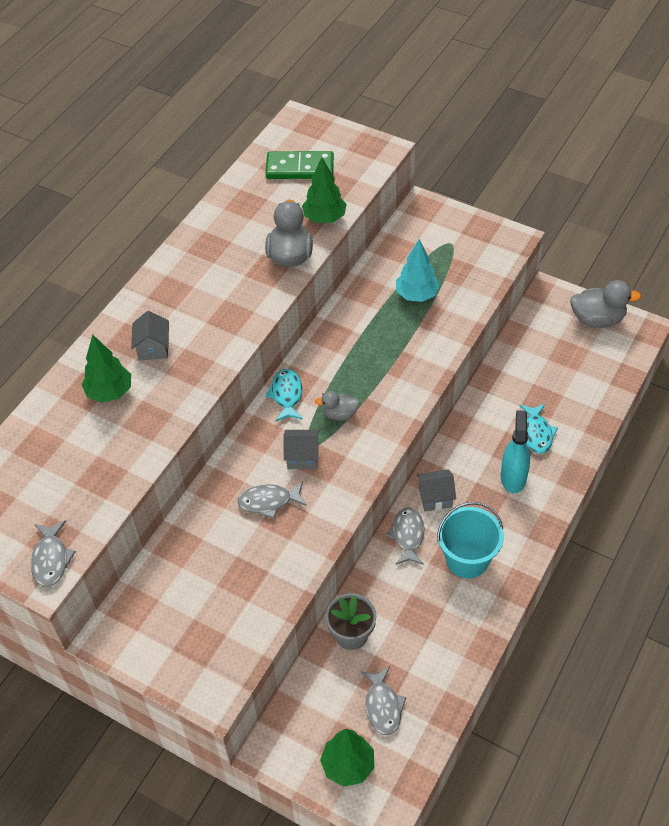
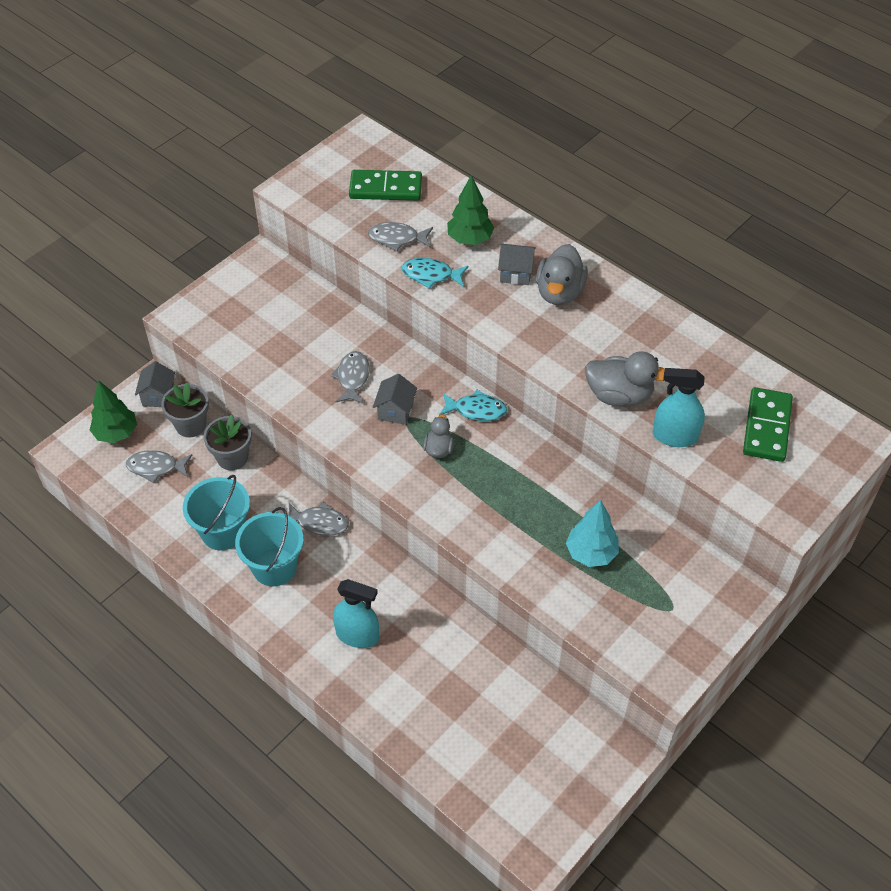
camera: 100 degrees right, 0 degrees up
grey fish [31,520,76,587] -> grey fish moved to [368,222,433,251]
green tree [302,157,347,223] -> turquoise spray bottle [653,368,705,447]
grey house [417,470,456,511] -> grey house moved to [135,361,175,407]
turquoise fish [519,404,558,454] -> turquoise fish moved to [402,258,468,289]
grey duck [570,280,641,328] -> grey duck moved to [536,244,588,305]
none -> grey flower pot [161,382,209,437]
none -> turquoise bucket [183,475,250,550]
none -> green domino [349,170,422,201]

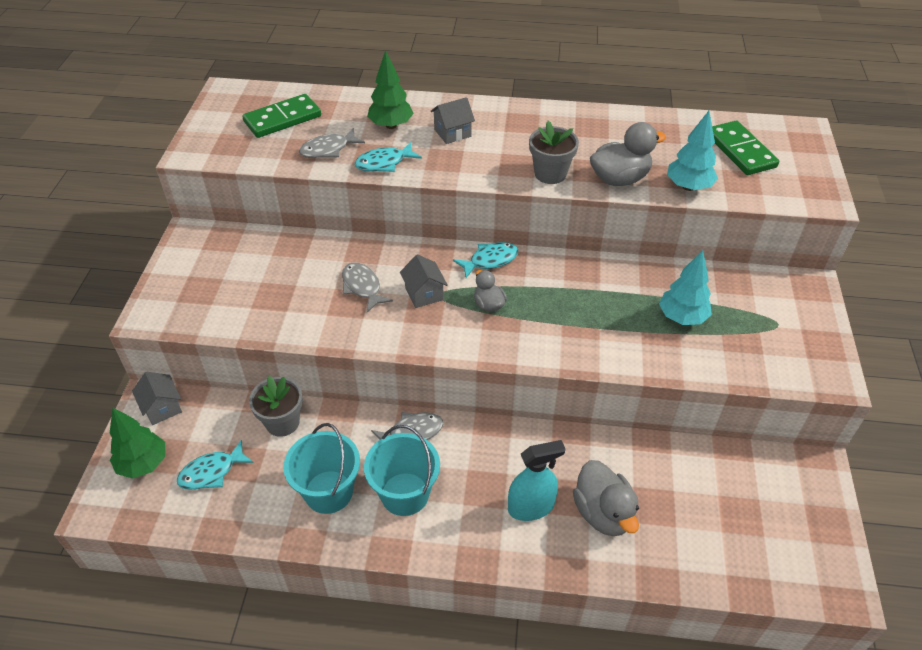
camera: 35 degrees left, 5 degrees down
grey fish [126,450,192,483] -> turquoise fish [177,440,254,490]
grey flower pot [161,382,209,437] -> grey flower pot moved to [529,121,579,184]
grey duck [536,244,588,305] -> grey duck moved to [573,460,639,536]
turquoise spray bottle [653,368,705,447] -> turquoise tree [667,111,718,191]

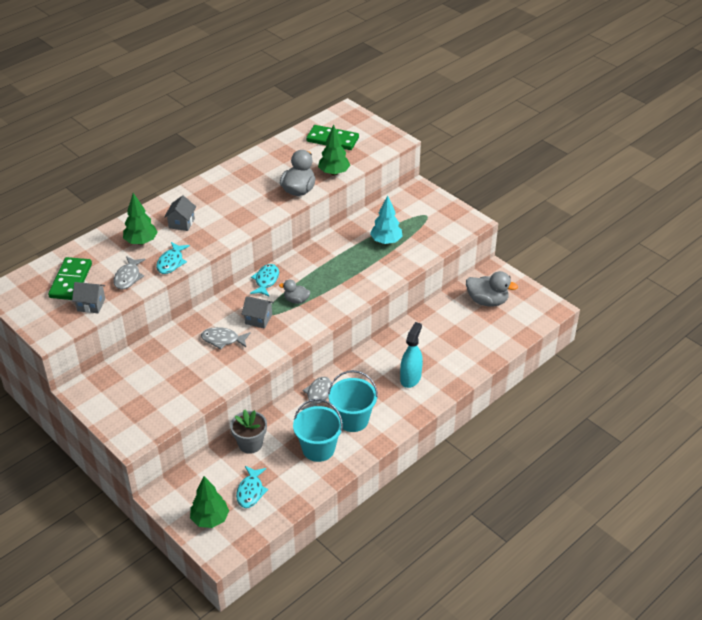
camera: 50 degrees left, 5 degrees down
grey house [132,372,182,425] -> grey house moved to [72,282,105,313]
grey flower pot [529,121,579,184] -> none
grey duck [573,460,639,536] -> grey duck moved to [466,271,518,307]
turquoise tree [667,111,718,191] -> green tree [318,124,350,175]

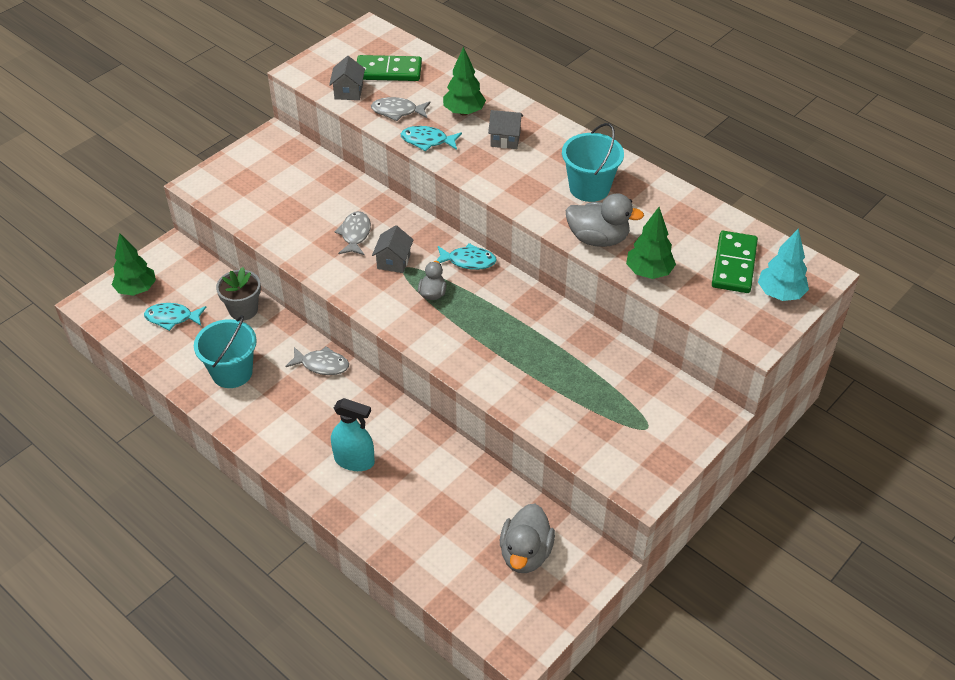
camera: 85 degrees right, 5 degrees up
turquoise bucket [328,370,378,432] -> turquoise bucket moved to [562,123,624,202]
turquoise tree [370,195,403,244] -> turquoise tree moved to [758,228,809,301]

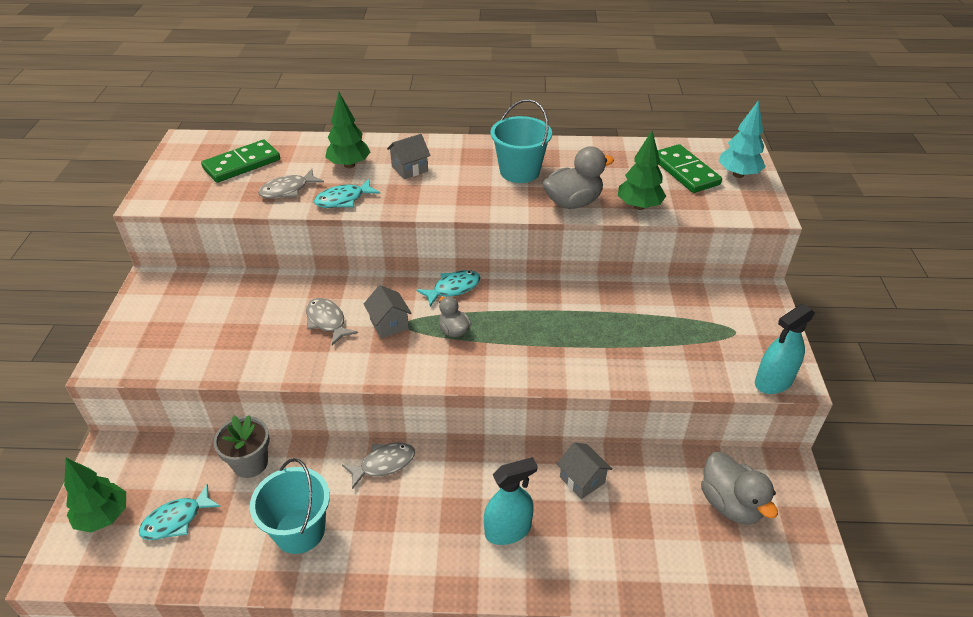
camera: 40 degrees left, 5 degrees down
grey house [329,56,365,100] -> grey house moved to [557,442,612,499]
none -> turquoise spray bottle [755,304,815,394]

